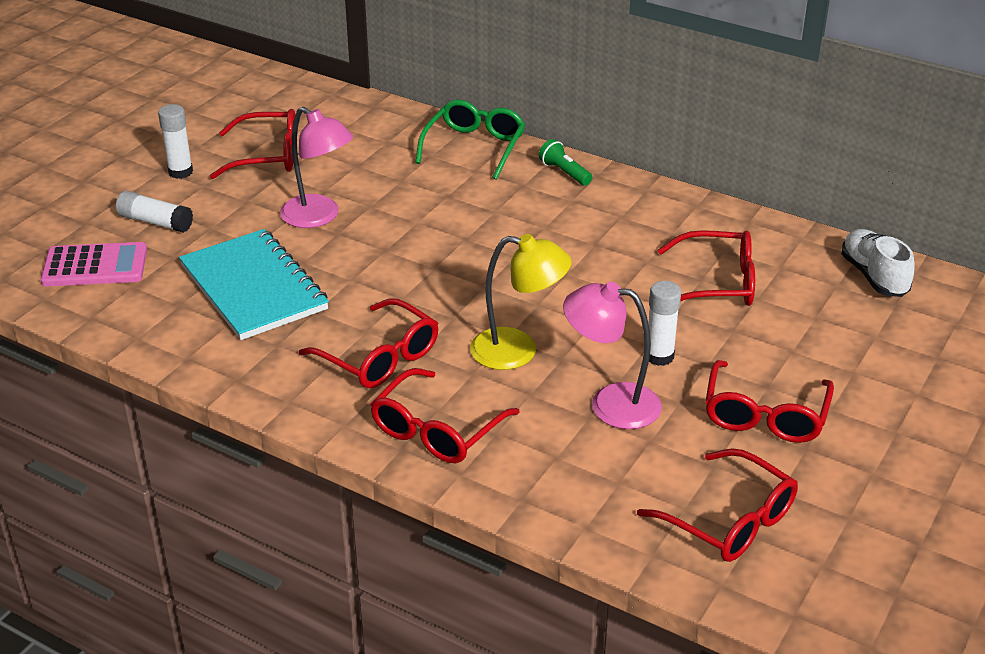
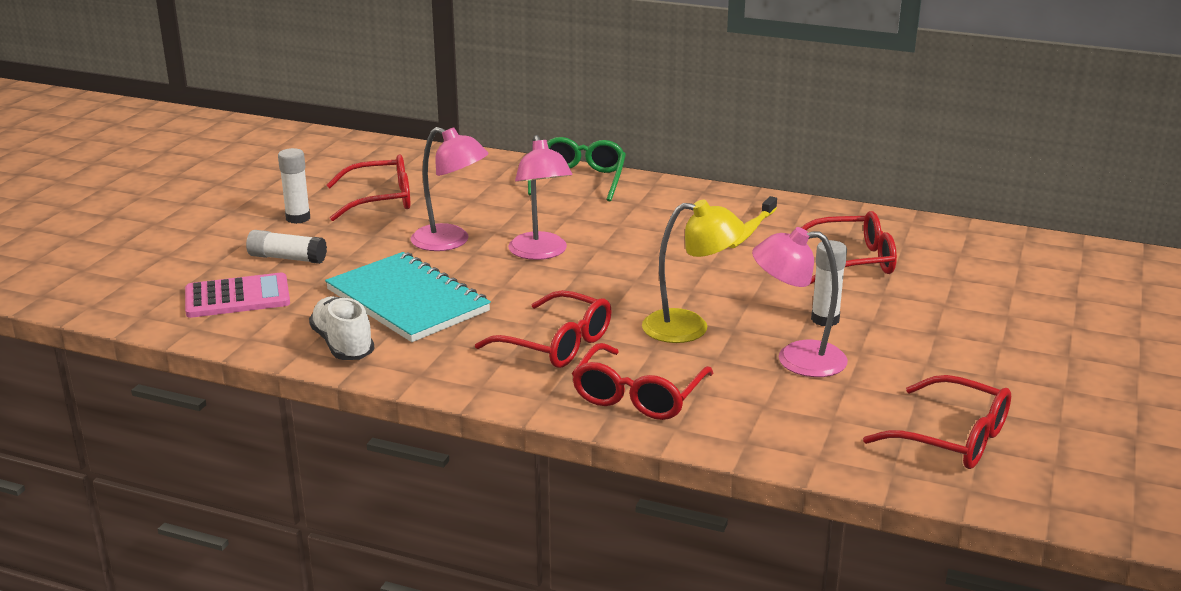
camera: 10 degrees left, 10 degrees down
green flashlight [539,139,592,186] -> none
red glasses [705,360,834,443] -> none
white shoe [841,229,915,297] -> white shoe moved to [309,296,375,360]
none -> pink lamp [508,135,572,260]
none -> yellow toothbrush [729,196,777,248]

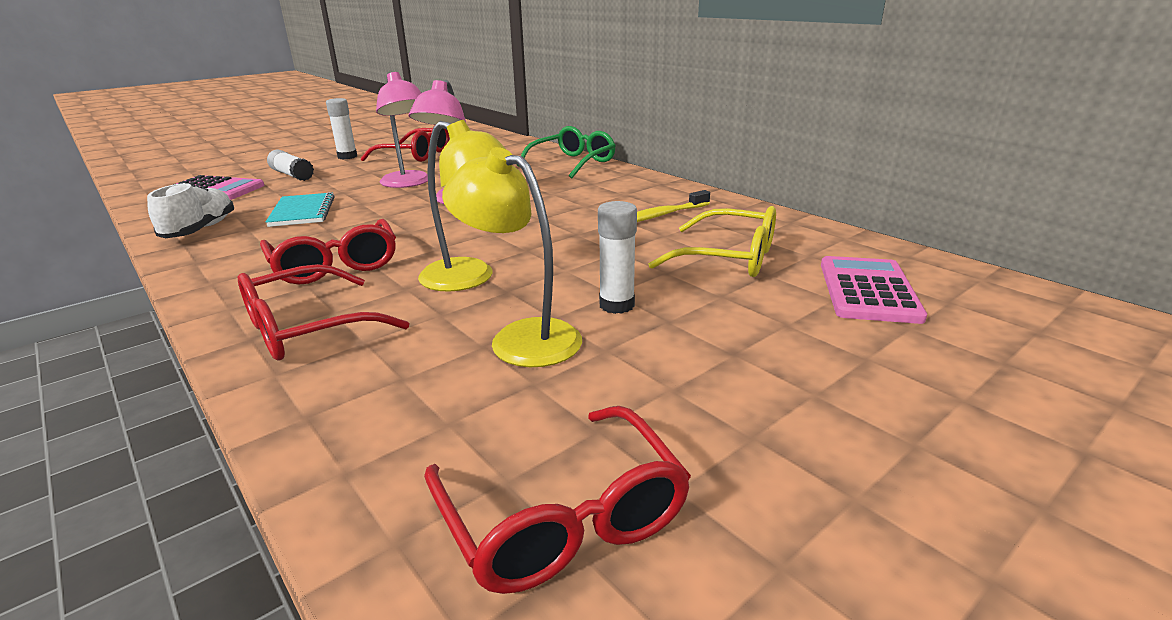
camera: 30 degrees right, 0 degrees up
turquoise notebook [325,252,491,342] -> turquoise notebook [266,192,335,227], size x0.59
pink lamp [752,227,848,377] -> yellow lamp [442,147,582,367]
red glasses [801,211,897,284] -> yellow glasses [649,206,776,277]
none -> pink calculator [821,256,927,324]

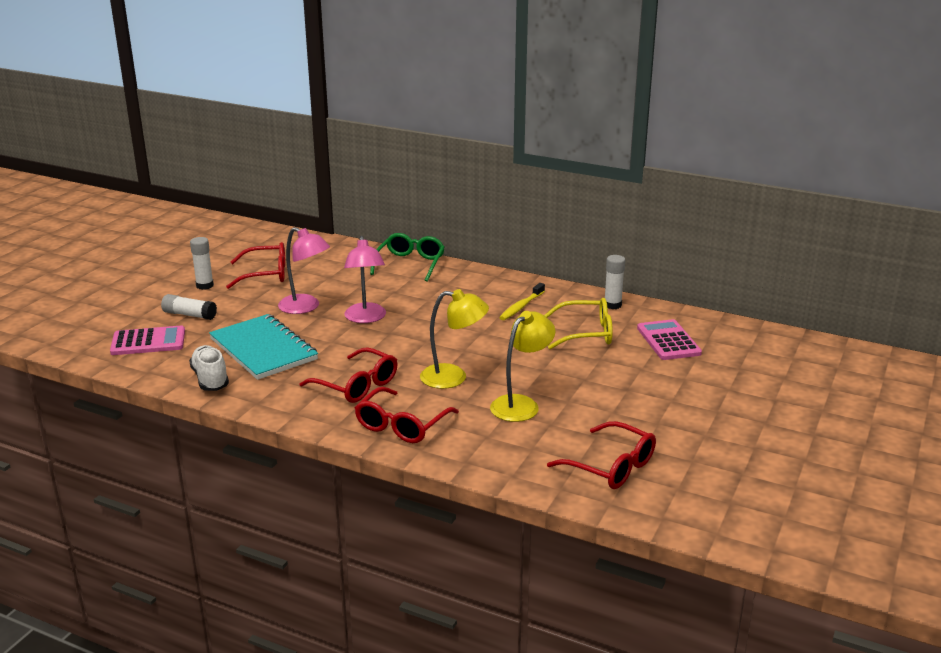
camera: 25 degrees left, 0 degrees up
turquoise notebook [266,192,335,227] -> turquoise notebook [209,314,318,380], size x1.70
yellow lamp [442,147,582,367] -> yellow lamp turned 120 degrees clockwise [490,311,555,422]
white glue stick [598,201,637,314] -> white glue stick moved to [605,255,625,309]

